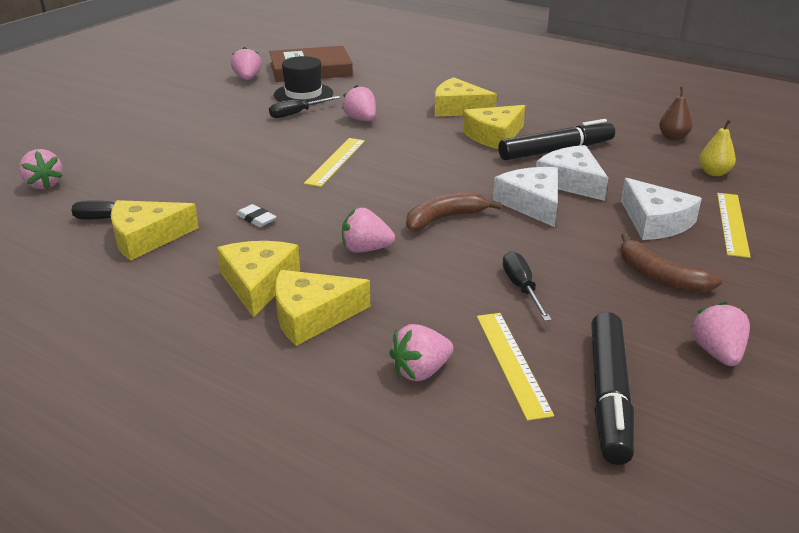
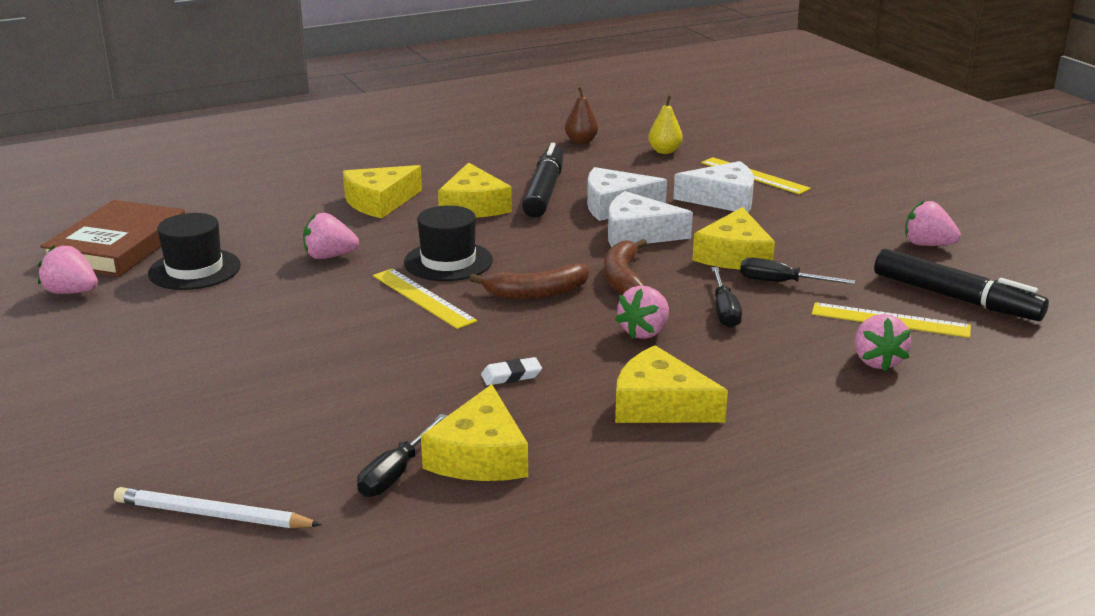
camera: 60 degrees left, 5 degrees down
pink strawberry [19,149,63,189] -> white pencil [114,487,322,528]
black screwdriver [269,96,340,118] -> black screwdriver moved to [711,267,742,328]
yellow cheese [275,270,370,346] -> yellow cheese moved to [693,207,775,270]
brown banana [620,233,723,293] -> brown banana moved to [469,263,589,299]
none -> black hat [404,205,493,281]

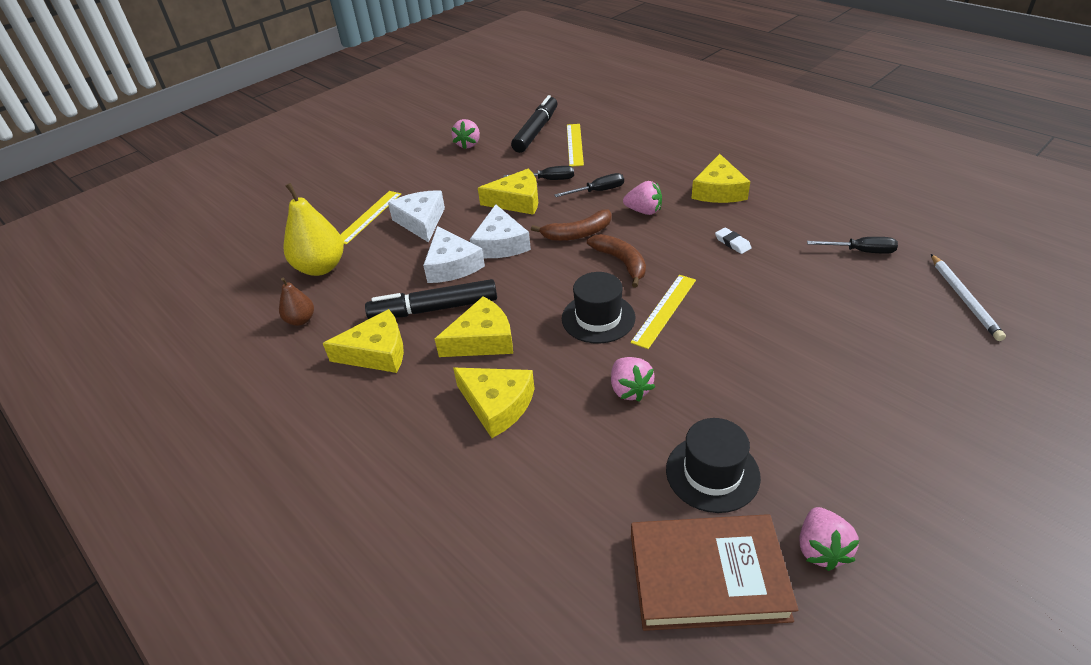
camera: 105 degrees left, 15 degrees up
yellow cheese [421,384,528,481] -> yellow cheese moved to [323,309,404,373]
yellow pear [648,96,683,154] -> yellow pear [284,183,344,276], size x1.85
black screwdriver [740,258,855,284] -> black screwdriver turned 90 degrees counterclockwise [504,166,574,180]
pink strawberry [854,314,911,371] -> none

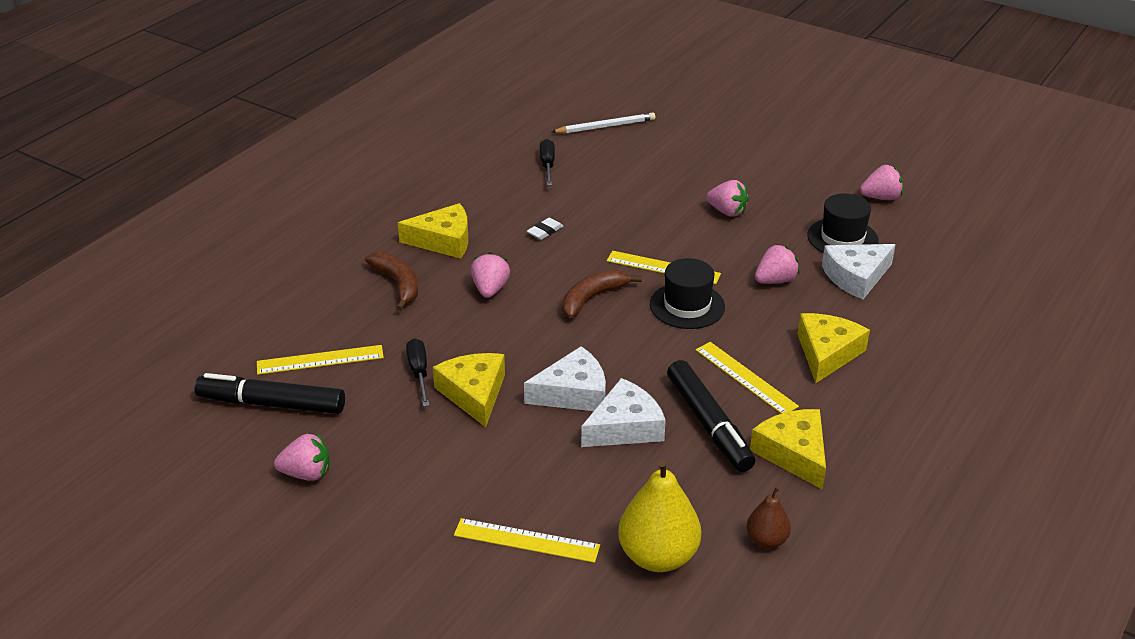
camera: 105 degrees left, 5 degrees down
white cheese [388,190,445,243] -> white cheese moved to [822,244,896,299]
yellow cheese [435,296,513,357] -> yellow ruler [696,342,799,414]
brown banana [531,209,612,241] -> brown banana moved to [365,252,418,311]
black screwdriver [554,173,624,197] -> none
brown book [631,514,798,631] -> none
none -> pink strawberry [706,180,749,217]

